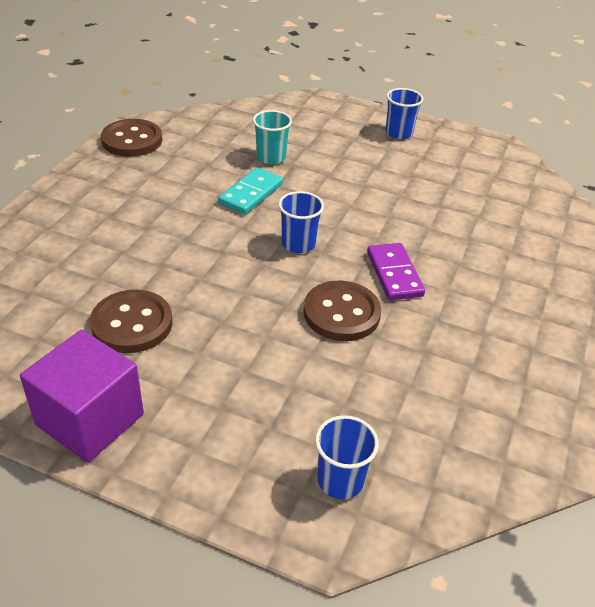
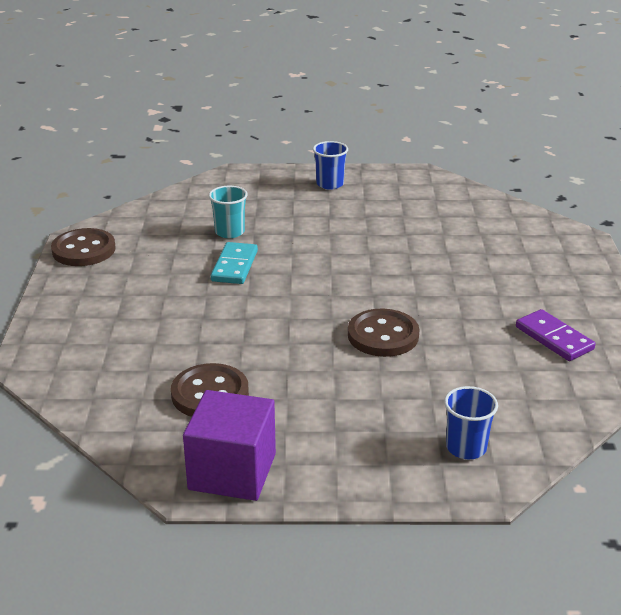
camera: 20 degrees left, 10 degrees down
blue cup [279,191,324,253] -> none
purple domino [367,243,425,300] -> purple domino moved to [516,309,595,361]

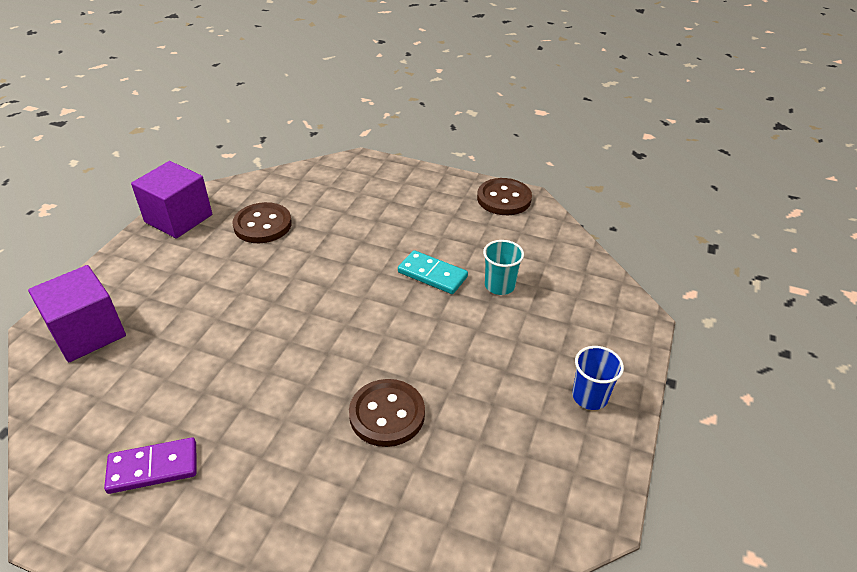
camera: 110 degrees right, 10 degrees up
brown button [348,308,419,357] -> brown button moved to [349,379,425,447]
blue cup [444,386,498,459] -> purple cube [28,265,126,362]

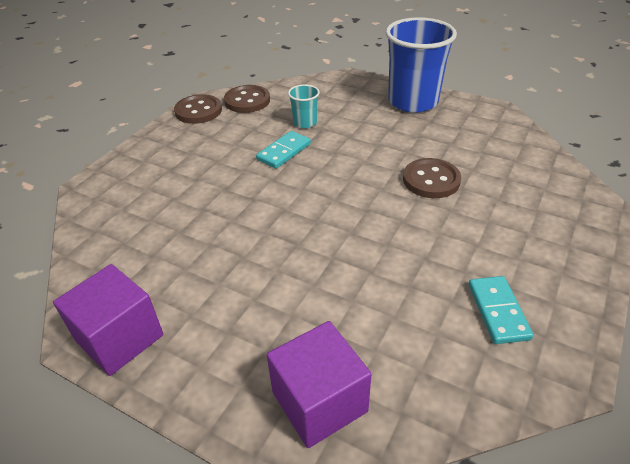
camera: 80 degrees left, 0 degrees up
purple domino [104,438,196,494] -> turquoise domino [469,276,533,344]
brown button [232,202,292,243] -> brown button moved to [224,85,270,113]
blue cup [572,346,624,410] -> blue cup [386,17,457,113], size x2.20

